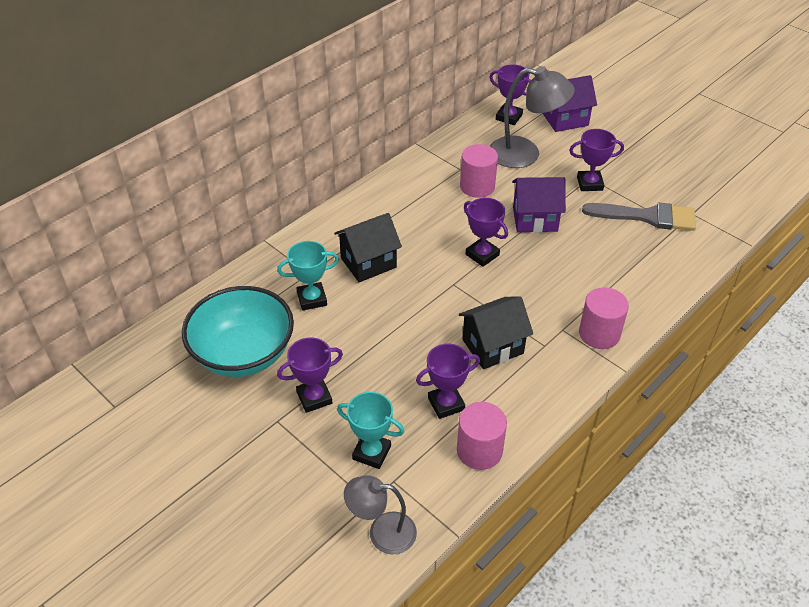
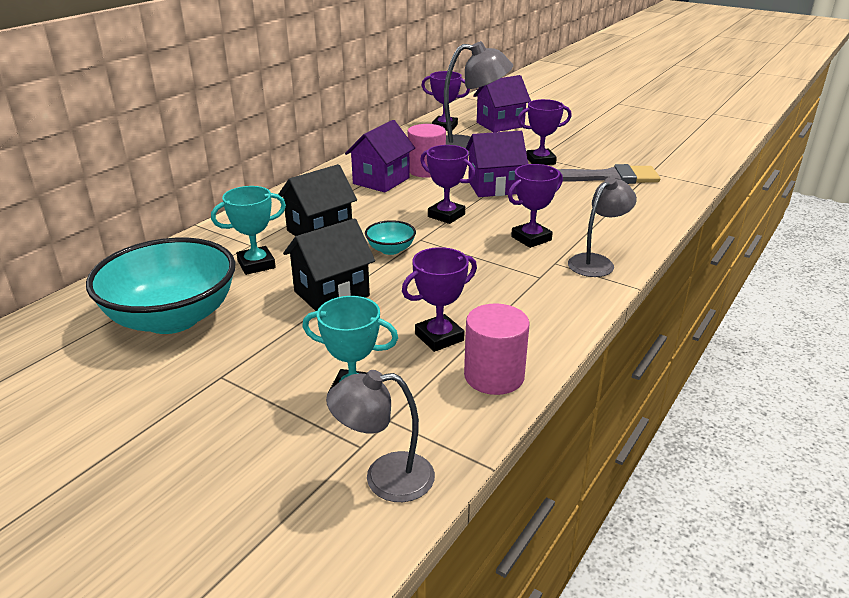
camera: 10 degrees left, 15 degrees down
purple trophy [277,337,343,413] -> purple trophy moved to [508,164,563,248]
black house [459,296,533,369] -> black house moved to [283,218,375,311]
pink cylinder [579,287,629,349] -> grey lamp [568,177,637,277]
none -> purple house [345,120,415,193]
none -> turquoise bowl [365,220,416,255]

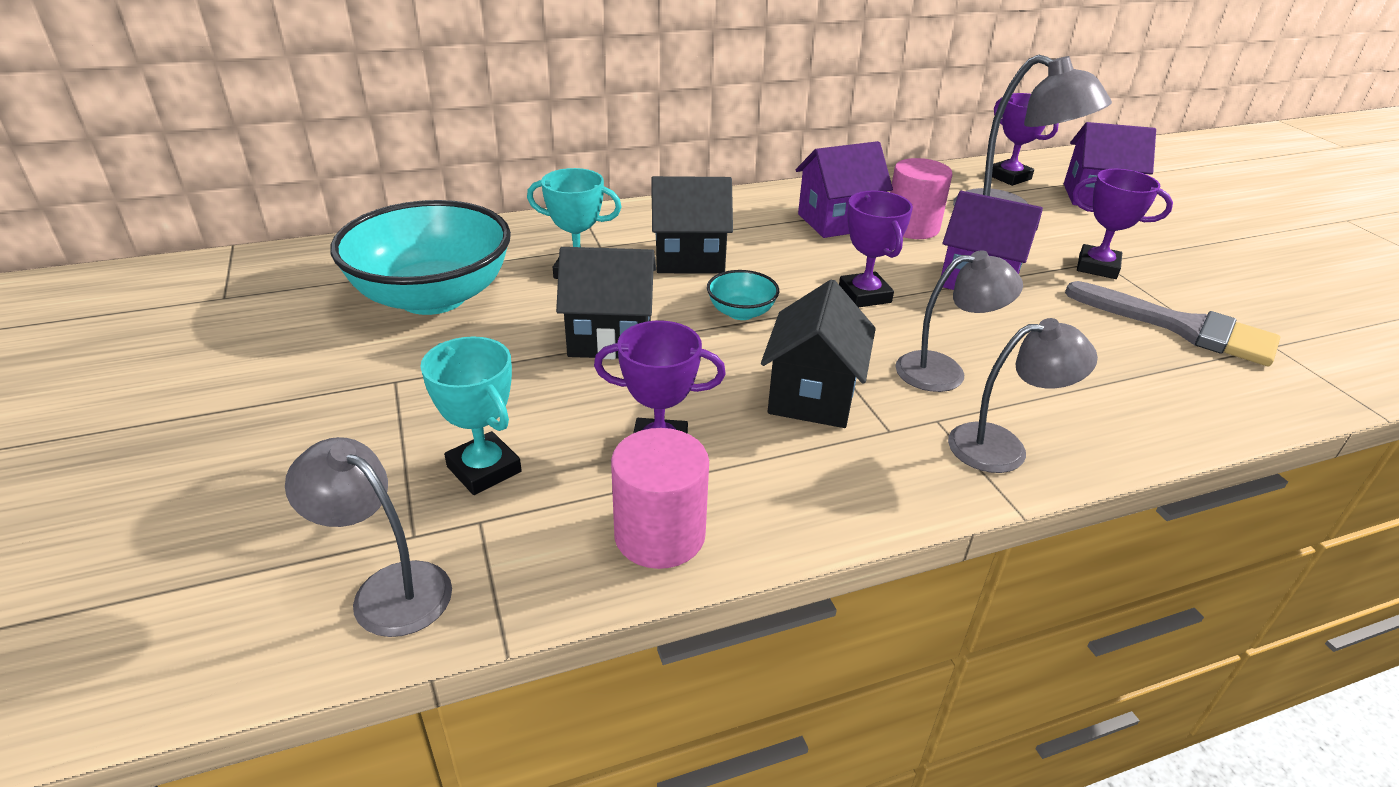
camera: 35 degrees right, 5 degrees up
purple trophy [508,164,563,248] -> grey lamp [895,250,1023,392]
none -> black house [761,280,876,428]

